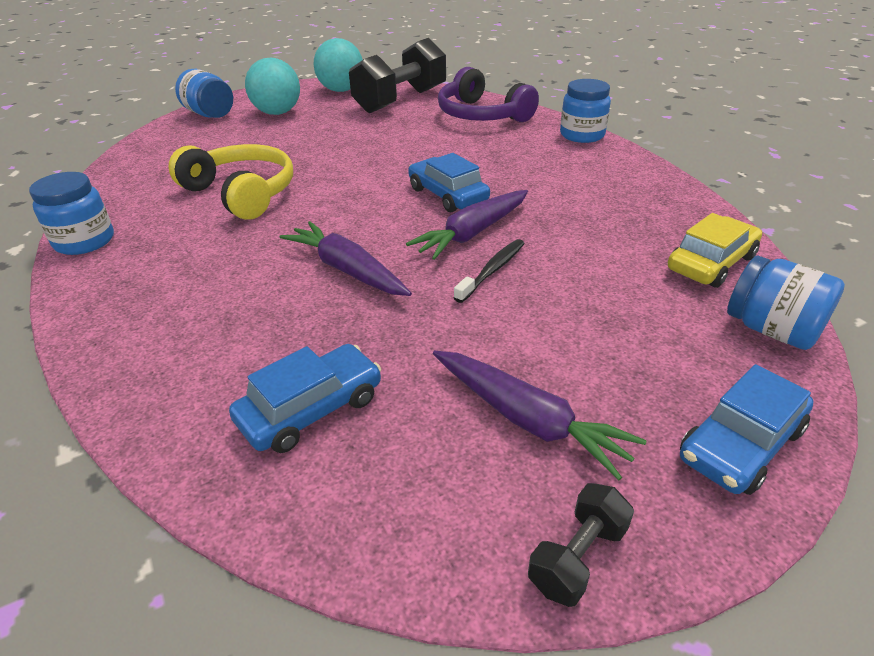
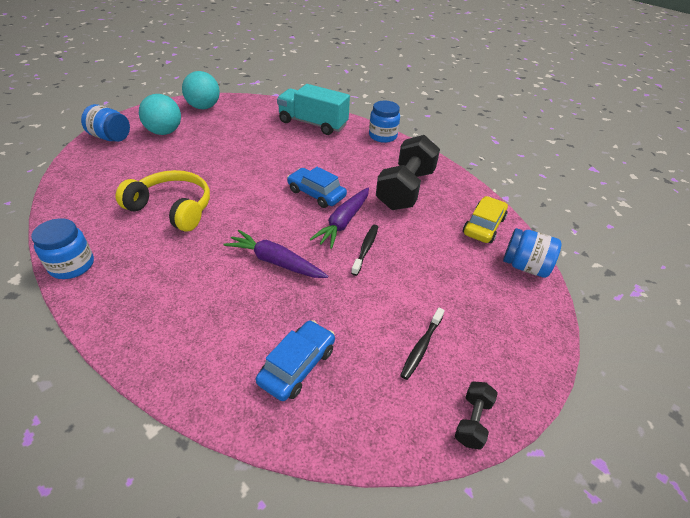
camera: 20 degrees left, 5 degrees up
black dumbbell [349,38,446,113] -> black dumbbell moved to [376,135,440,210]
purple carrot [433,351,647,480] -> black toothbrush [400,308,445,380]
purple headphones [438,67,539,122] -> turquoise truck [277,84,350,135]
blue car [680,364,814,495] -> none

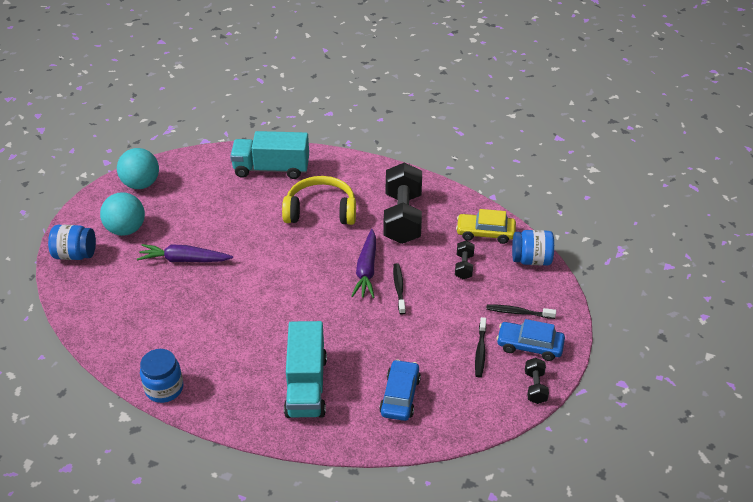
camera: 20 degrees left, 0 degrees up
yellow headphones [116,170,210,232] -> yellow headphones moved to [282,176,356,225]
purple carrot [223,230,328,278] -> purple carrot moved to [137,244,233,262]
blue car [287,167,347,208] -> blue car moved to [496,319,565,361]
blue jar [369,101,400,143] -> none
yellow car [463,196,508,243] -> yellow car turned 90 degrees counterclockwise [456,209,516,244]
none -> turquoise truck [284,321,327,418]
none -> black dumbbell [455,241,475,279]
none -> black toothbrush [486,305,556,319]

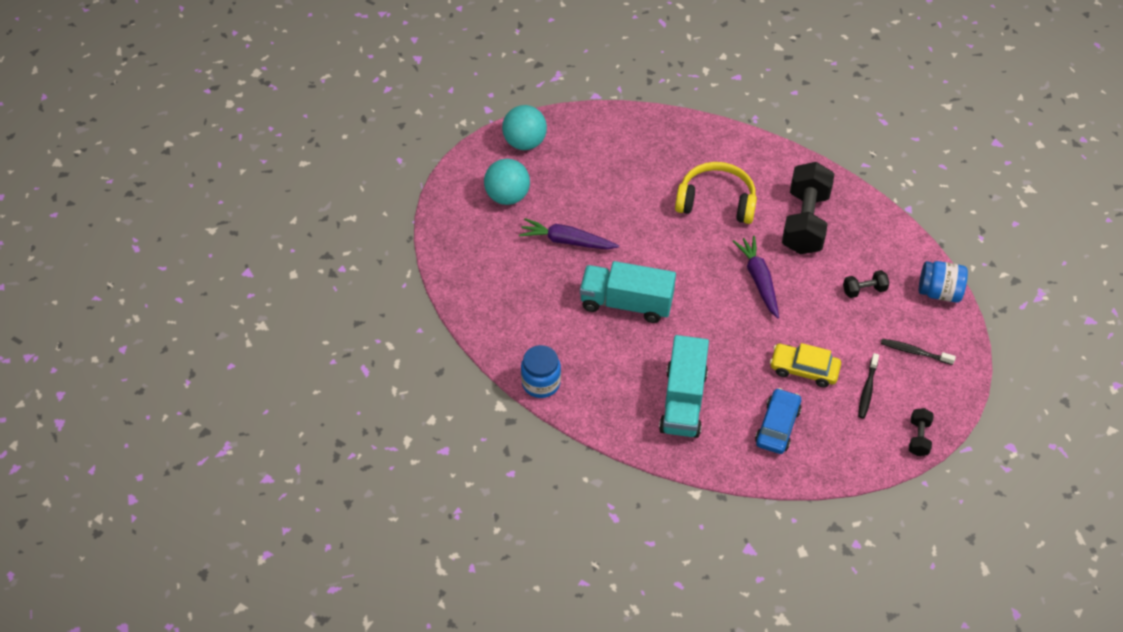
camera: 10 degrees right, 10 degrees up
blue jar [48,225,96,260] -> none
turquoise truck [230,131,309,179] -> turquoise truck moved to [580,261,676,323]
purple carrot [351,229,376,298] -> purple carrot turned 150 degrees clockwise [732,236,779,318]
black toothbrush [393,263,406,315] -> none
black dumbbell [455,241,475,279] -> black dumbbell turned 60 degrees clockwise [843,270,889,298]
yellow car [456,209,516,244] -> yellow car moved to [770,343,841,387]
blue car [496,319,565,361] -> none

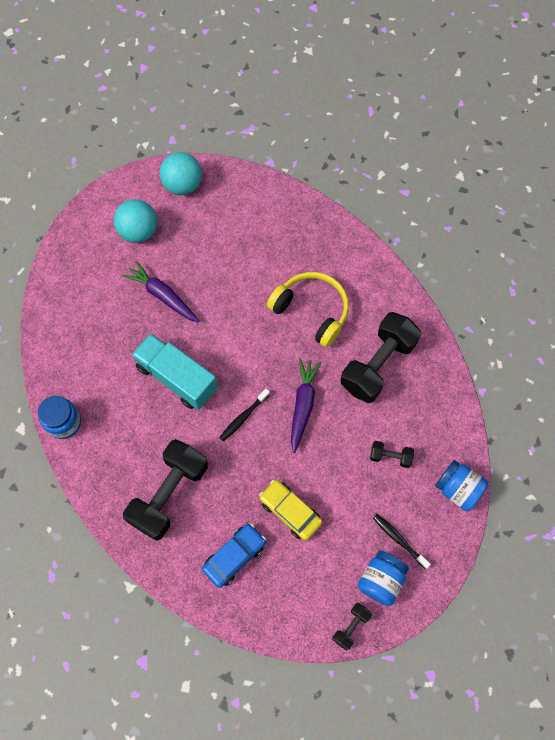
camera: 25 degrees right, 15 degrees up
turquoise truck [659,335,709,438] -> black dumbbell [123,439,208,541]
black toothbrush [858,353,879,419] -> black toothbrush moved to [219,389,270,442]
none -> blue jar [358,551,409,606]

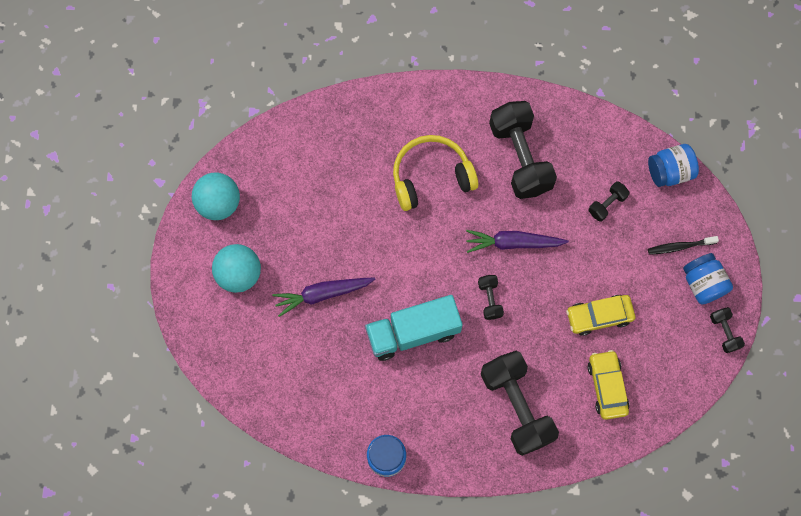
camera: 55 degrees left, 5 degrees up
blue car [202,524,266,588] -> yellow car [587,350,629,420]
black toothbrush [219,389,270,442] -> black dumbbell [478,275,504,320]
purple carrot [291,358,322,453] -> purple carrot turned 45 degrees counterclockwise [466,230,569,253]

